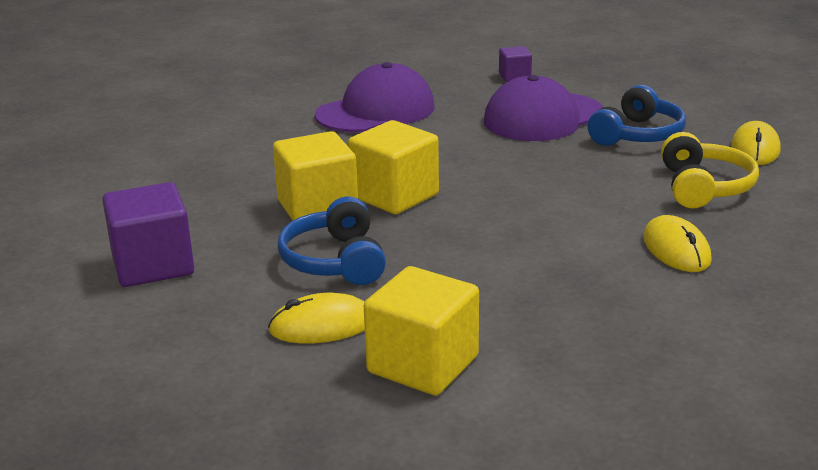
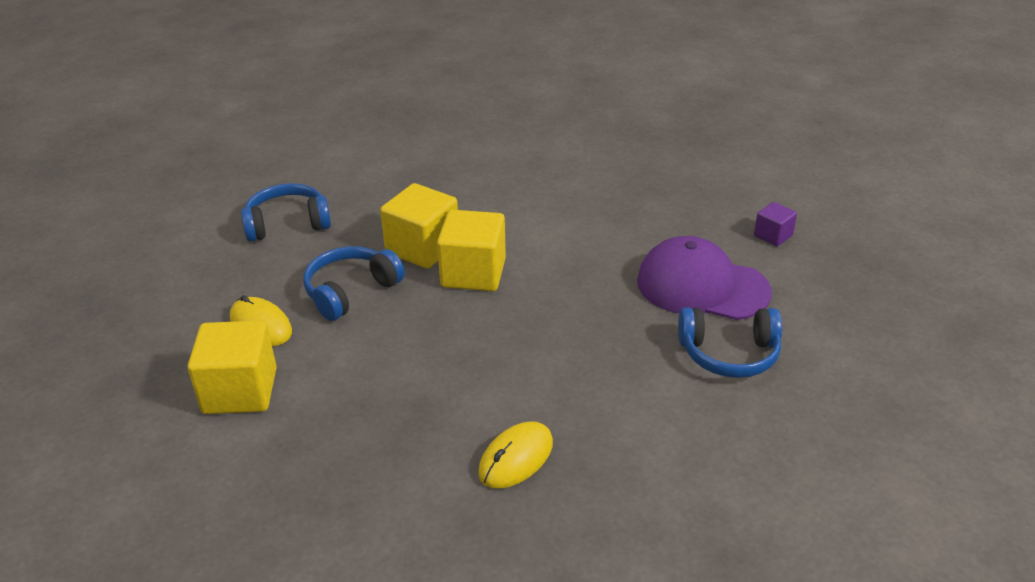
camera: 55 degrees right, 10 degrees up
purple cube [102,182,194,287] -> blue headphones [241,183,331,242]
purple cap [315,62,434,133] -> none
yellow headphones [661,132,759,208] -> none
yellow mouse [731,121,781,165] -> none

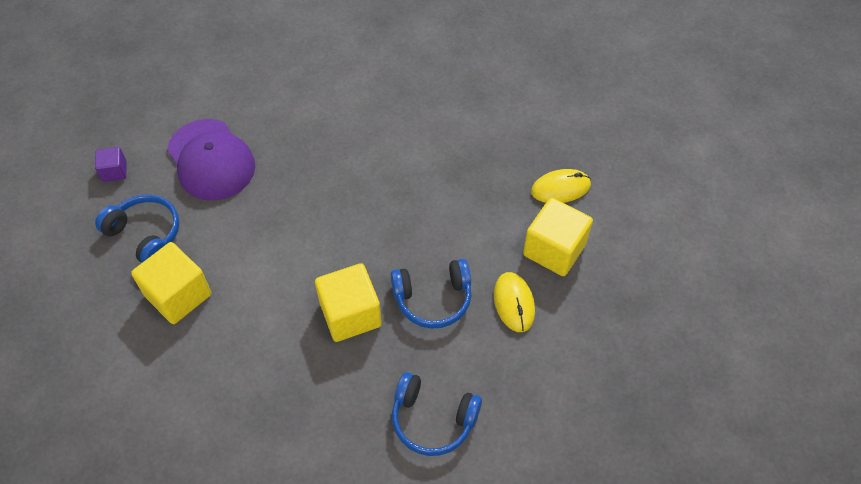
camera: 145 degrees left, 20 degrees up
yellow cube [437,210,506,291] -> yellow cube moved to [131,242,211,324]
yellow mouse [478,421,553,489] -> yellow mouse moved to [531,169,591,203]
blue headphones [678,307,782,378] -> blue headphones moved to [95,194,180,263]

